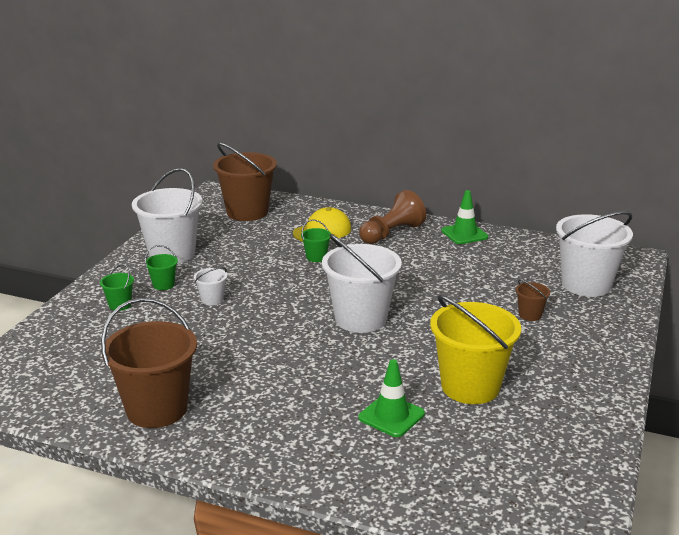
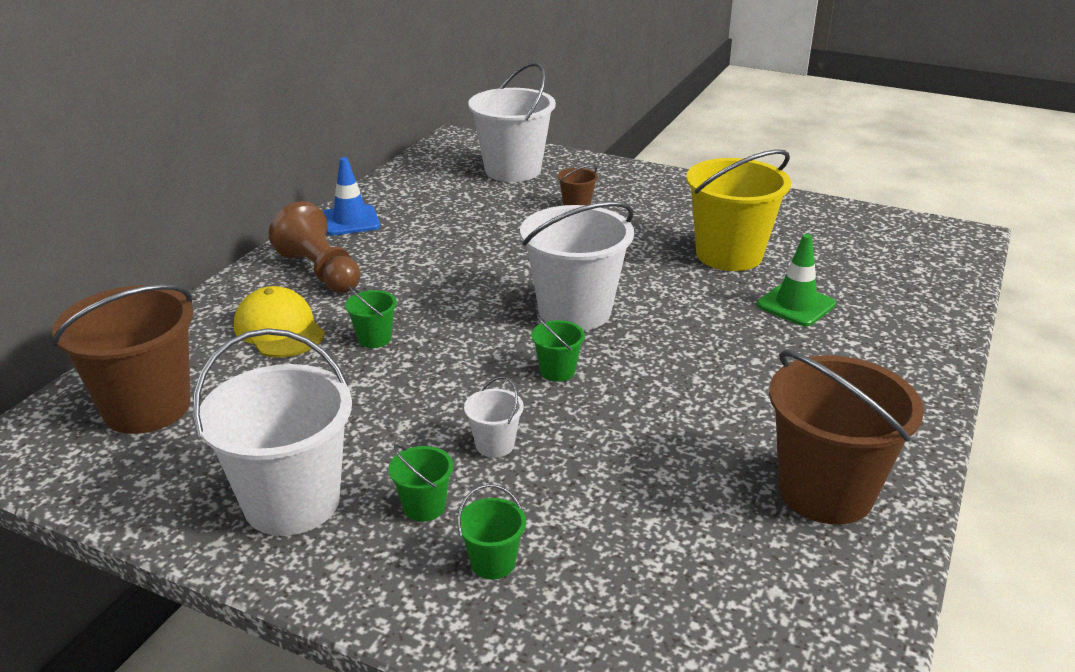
camera: 85 degrees left, 5 degrees up
green traffic cone [442,190,488,244] -> blue traffic cone [323,157,380,235]
none -> green bucket [531,316,585,382]

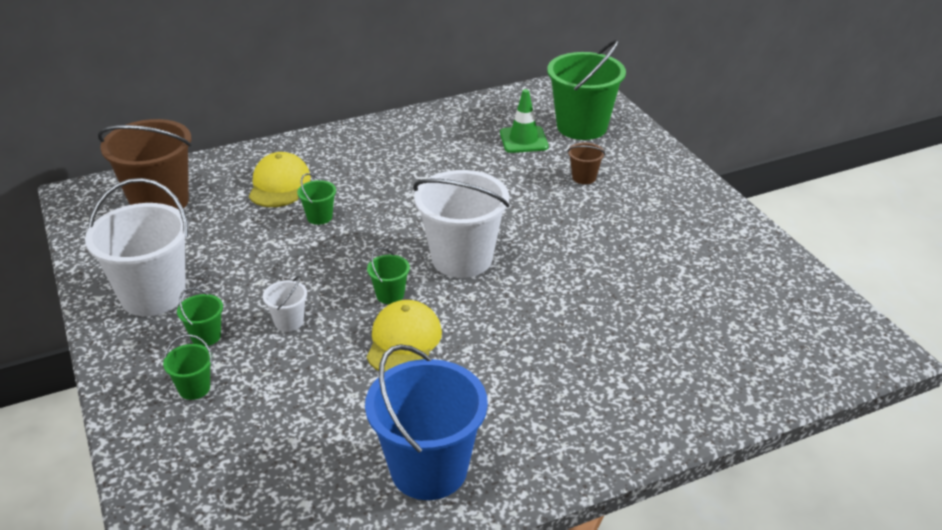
camera: 40 degrees right, 5 degrees up
brown pawn [269,201,361,293] -> none
blue traffic cone [323,157,380,235] -> none
white bucket [468,62,556,182] -> green bucket [547,40,626,140]
yellow bucket [686,149,791,271] -> none
green traffic cone [757,234,836,326] -> green traffic cone moved to [500,89,549,153]
brown bucket [769,350,924,524] -> blue bucket [365,344,488,500]
none -> yellow cap [367,300,442,372]

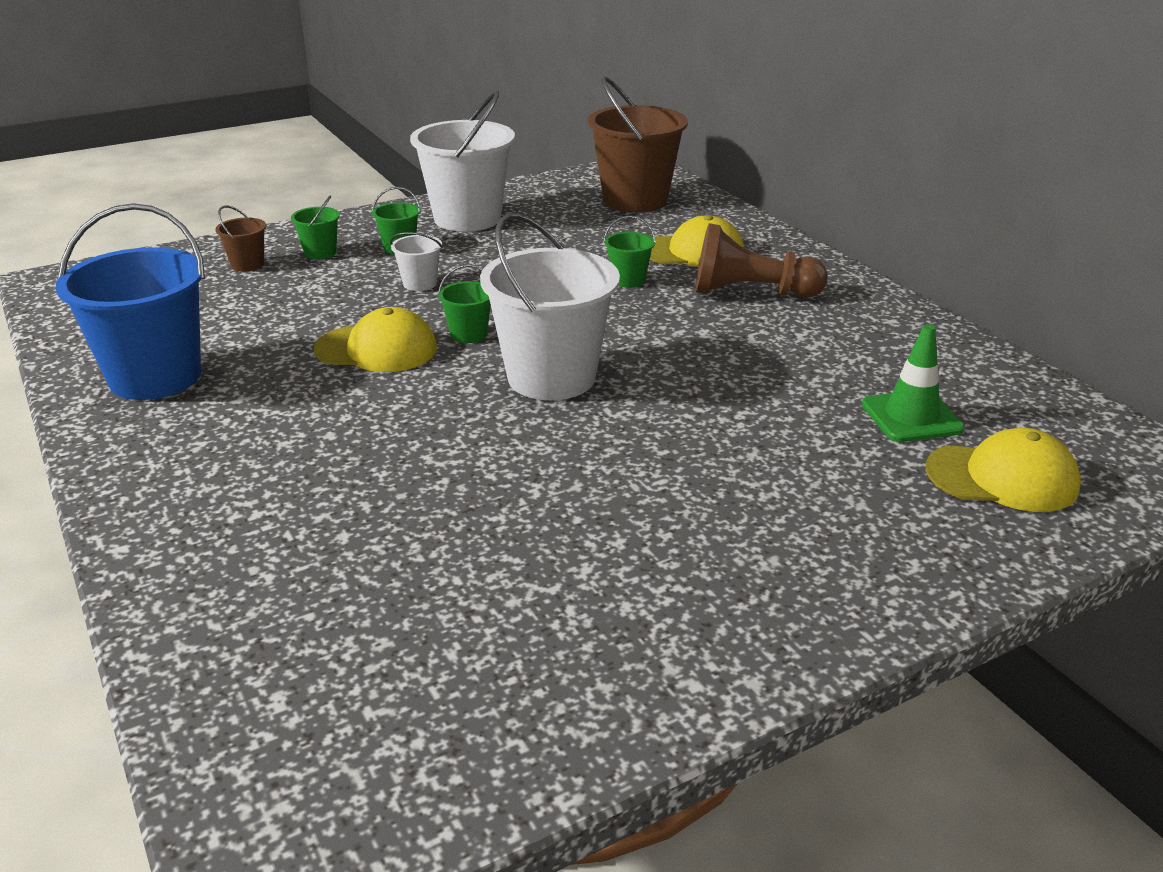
camera: 85 degrees right, 5 degrees down
green bucket [547,40,626,140] -> yellow cap [926,428,1081,512]
brown bucket [567,142,605,184] -> brown bucket moved to [215,205,266,272]
none -> brown pawn [695,223,828,298]

